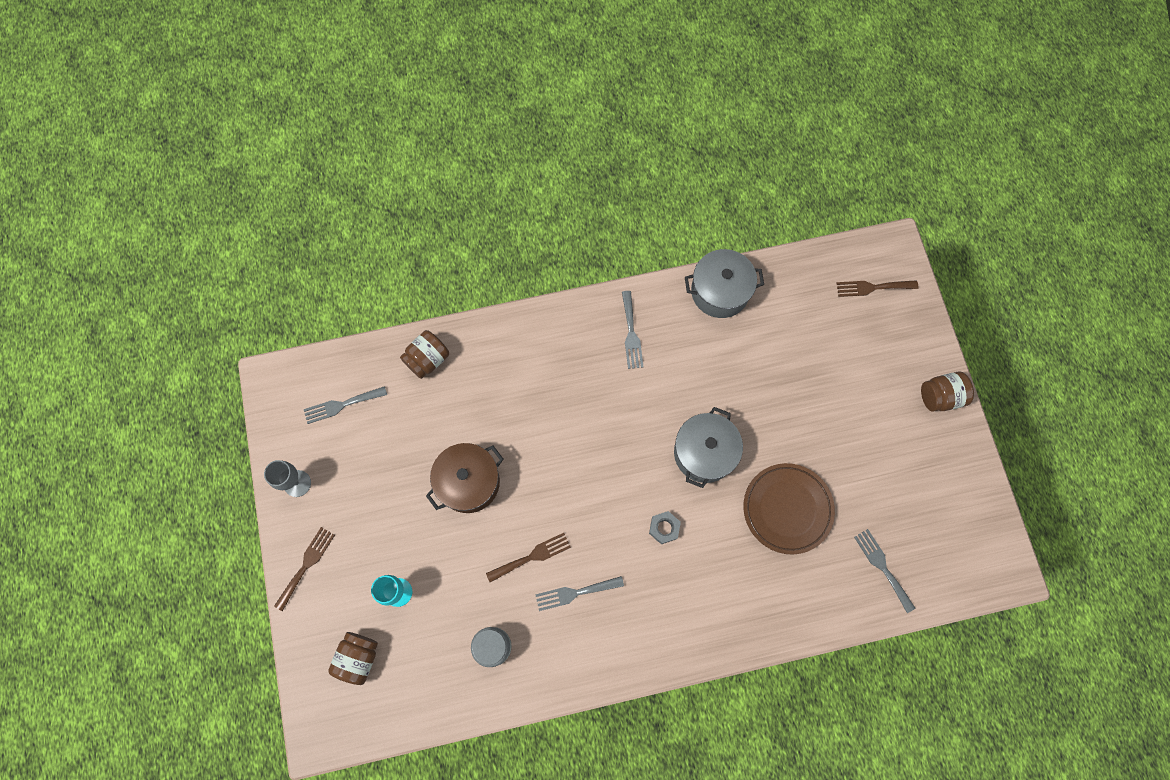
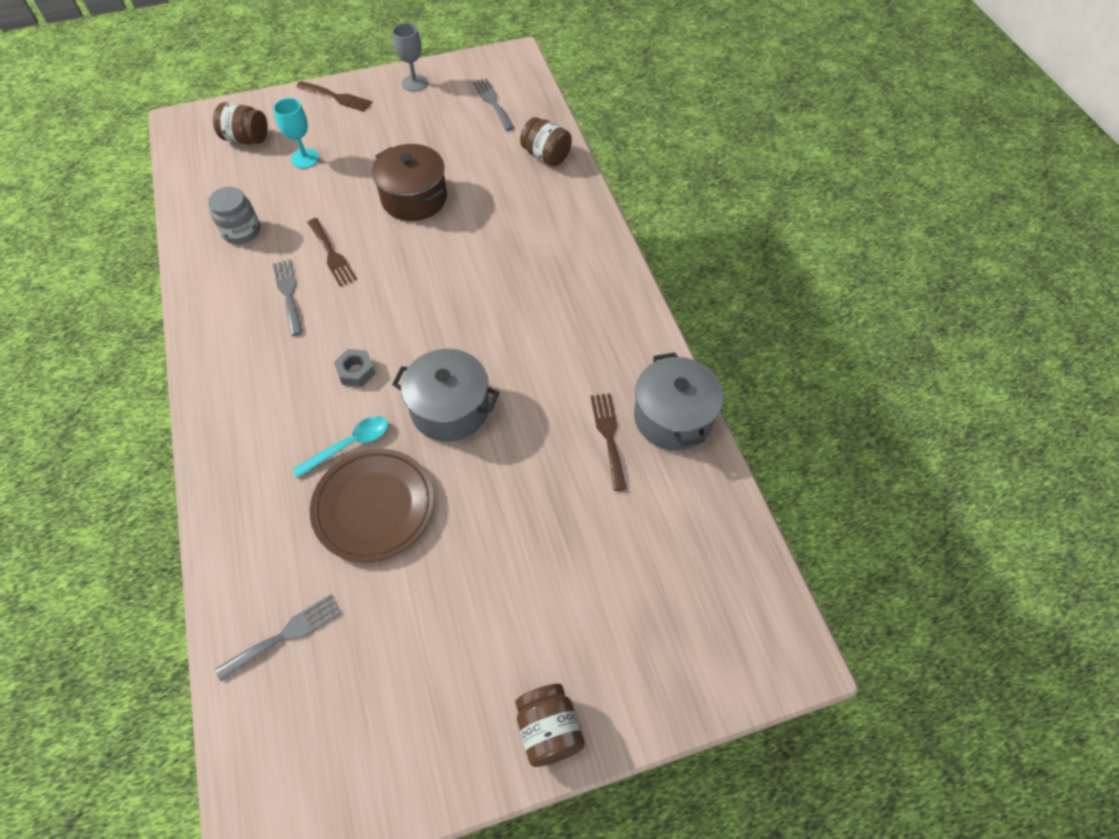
camera: 85 degrees right, 15 degrees down
grey fork [622,291,644,369] -> none
brown fork [837,280,918,297] -> brown fork moved to [591,393,627,491]
none -> turquoise spoon [292,416,388,478]

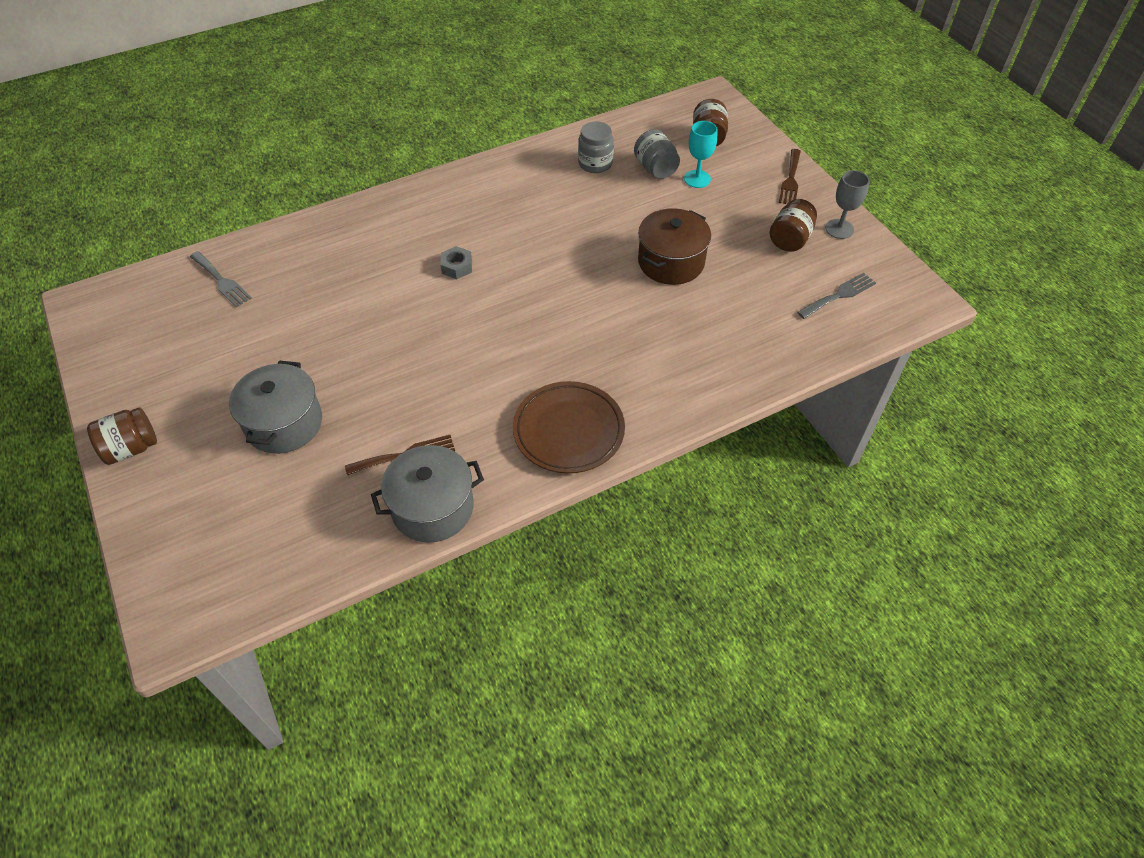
camera: 80 degrees right, 5 degrees down
grey fork [273,259,303,336] -> none
turquoise spoon [292,416,388,478] -> none
brown fork [307,218,357,286] -> none
brown plate [310,449,434,562] -> brown plate moved to [513,381,625,473]
grey pot [392,349,499,442] -> grey pot moved to [229,361,322,454]
brown jar [520,117,572,166] -> brown jar moved to [770,199,817,252]
none -> grey jar [634,129,680,179]

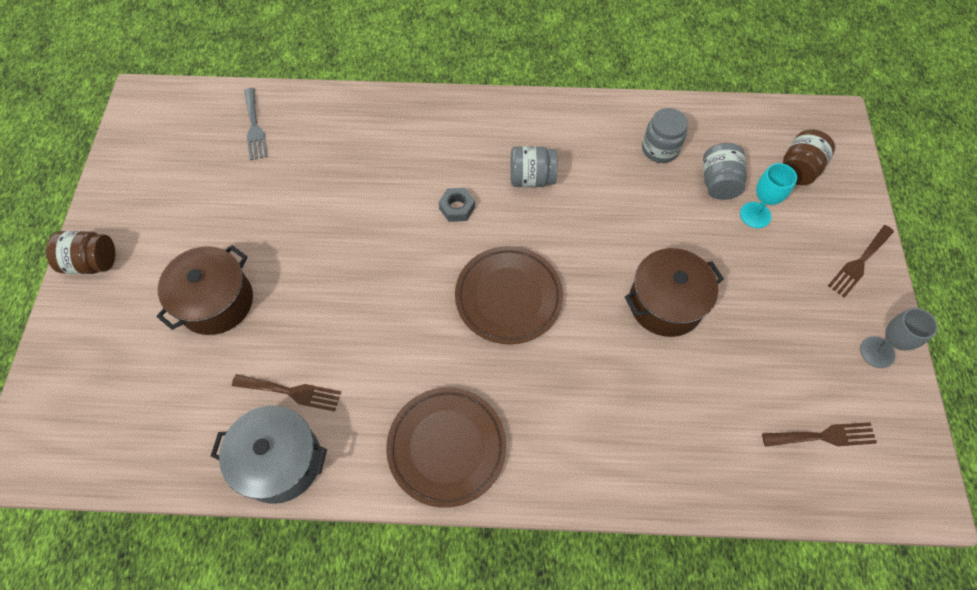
camera: 30 degrees right, 10 degrees up
grey pot [229,361,322,454] -> brown pot [156,245,253,335]
brown jar [770,199,817,252] -> none
grey fork [797,273,876,319] -> brown fork [762,422,877,447]
none -> brown plate [455,246,563,344]
none -> grey jar [510,146,557,187]

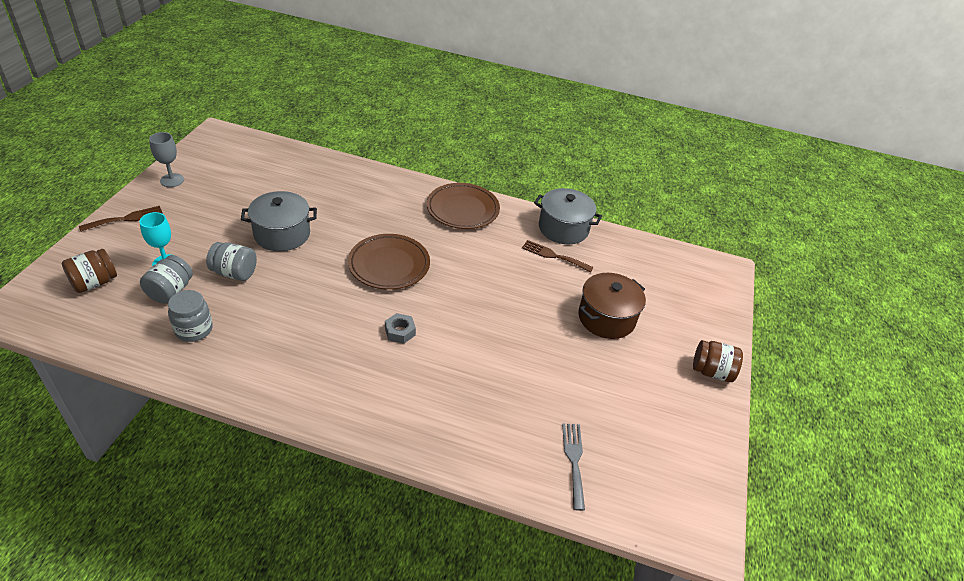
camera: 170 degrees left, 20 degrees down
grey jar [510,146,557,187] -> grey jar moved to [206,242,257,281]
brown pot [625,248,724,337] -> grey pot [241,191,317,251]
brown fork [762,422,877,447] -> none

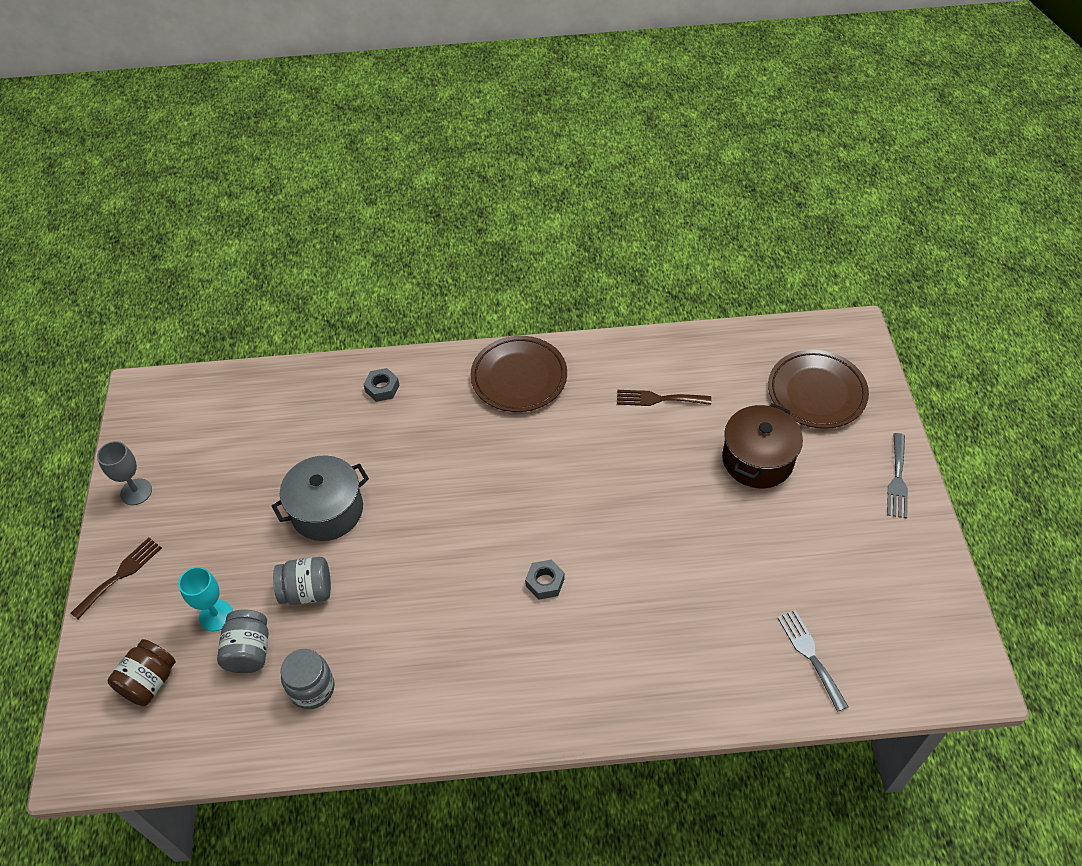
camera: 15 degrees left, 10 degrees up
brown plate [348,234,430,290] -> brown plate moved to [768,350,869,429]
grey pot [534,188,602,244] -> none
brown jar [693,340,743,382] -> grey fork [887,433,908,519]
none -> grey nut [363,368,399,402]

